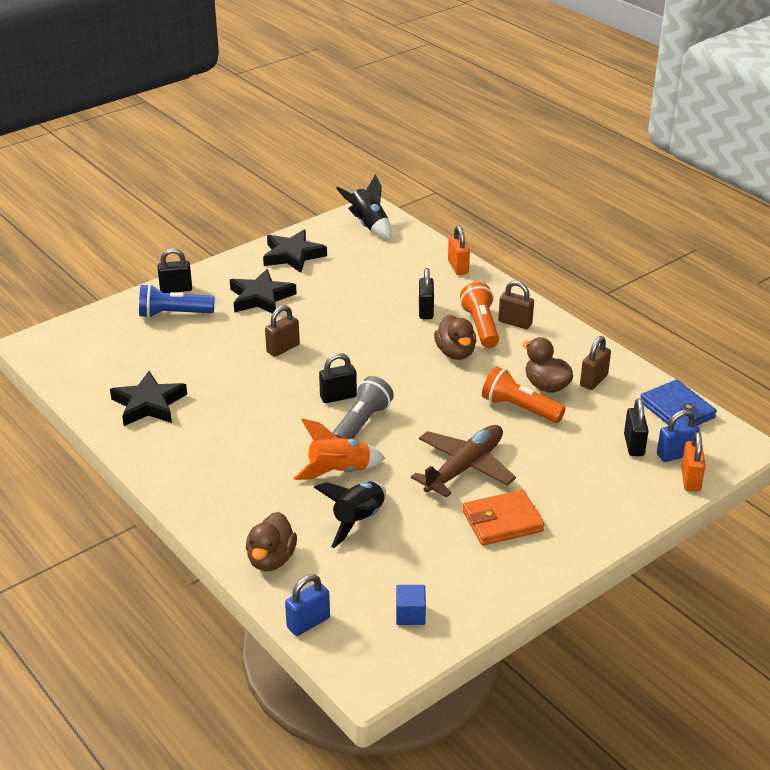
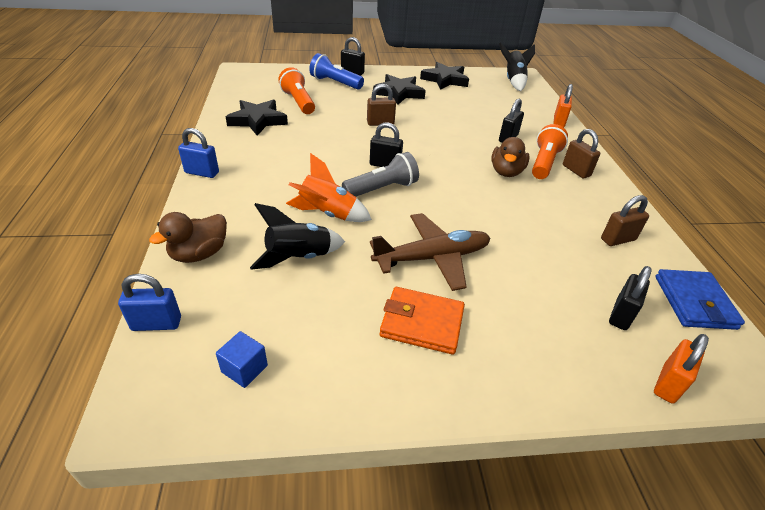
camera: 30 degrees right, 5 degrees up
orange flashlight [482,367,566,423] -> orange flashlight moved to [278,67,315,114]
brown duck [523,337,573,393] -> none
blue padlock [657,410,700,462] -> blue padlock moved to [178,128,219,178]

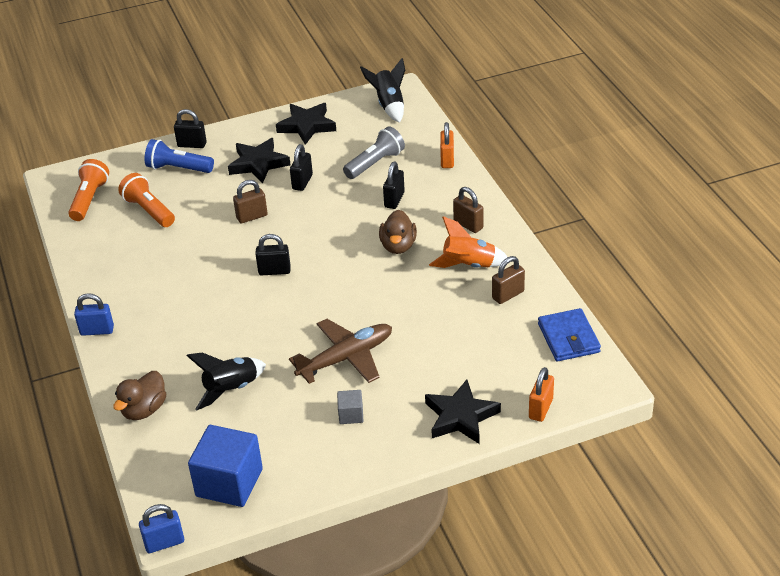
camera: 10 degrees left, 0 degrees up
blue padlock [118,274,181,331] -> blue padlock moved to [139,504,184,553]
blue cube [216,331,268,388] -> blue cube [188,425,263,507], size x2.11
black star [226,99,288,136] -> black star moved to [425,380,501,444]
orange rocket [286,153,372,222] -> orange rocket moved to [429,216,507,268]
grey flashlight [342,152,419,197] -> grey flashlight moved to [343,126,405,179]
orange wallet [380,287,465,355] -> grey cube [337,390,363,424]
orange flashlight [532,124,568,179] -> orange flashlight moved to [68,159,109,221]
black padlock [609,266,652,330] -> black padlock moved to [290,144,313,191]

